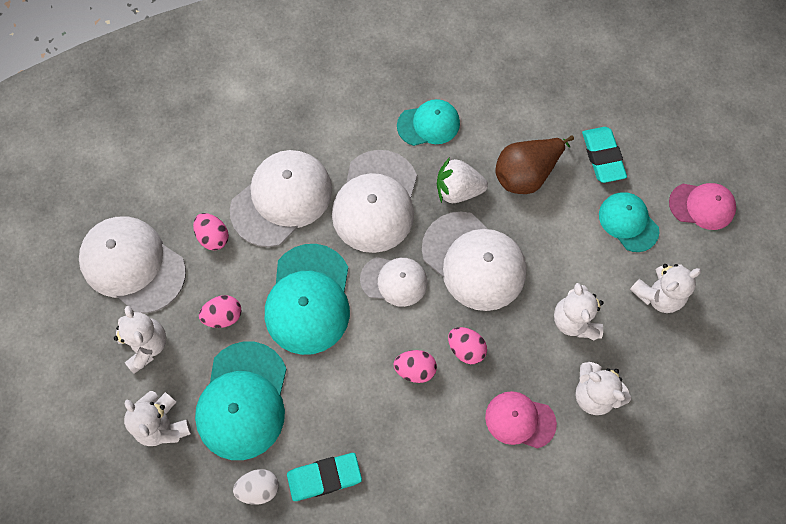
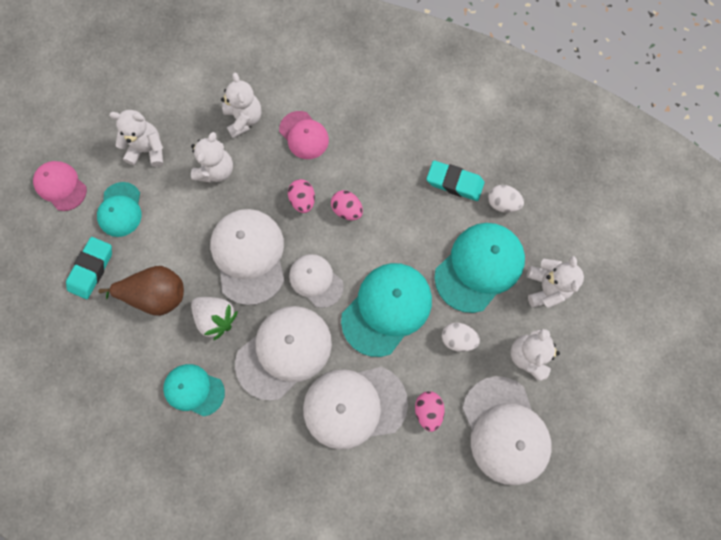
camera: 145 degrees left, 5 degrees up
pink egg [199,295,242,328] -> white egg [442,323,480,352]

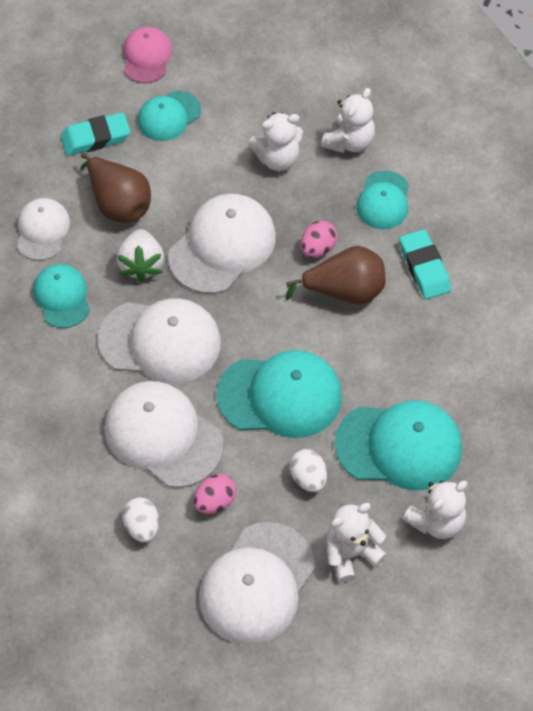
camera: 50 degrees right, 15 degrees down
white teddy bear [109,110,163,167] -> none
pink cap [279,111,329,159] -> turquoise cap [356,170,409,229]
white cap [289,254,344,308] -> white cap moved to [17,198,70,261]
pink egg [331,190,363,220] -> brown pear [285,246,385,304]
turquoise eraser [426,161,484,201] -> turquoise eraser moved to [399,229,451,299]
white egg [488,185,524,213] -> white egg moved to [122,497,159,542]

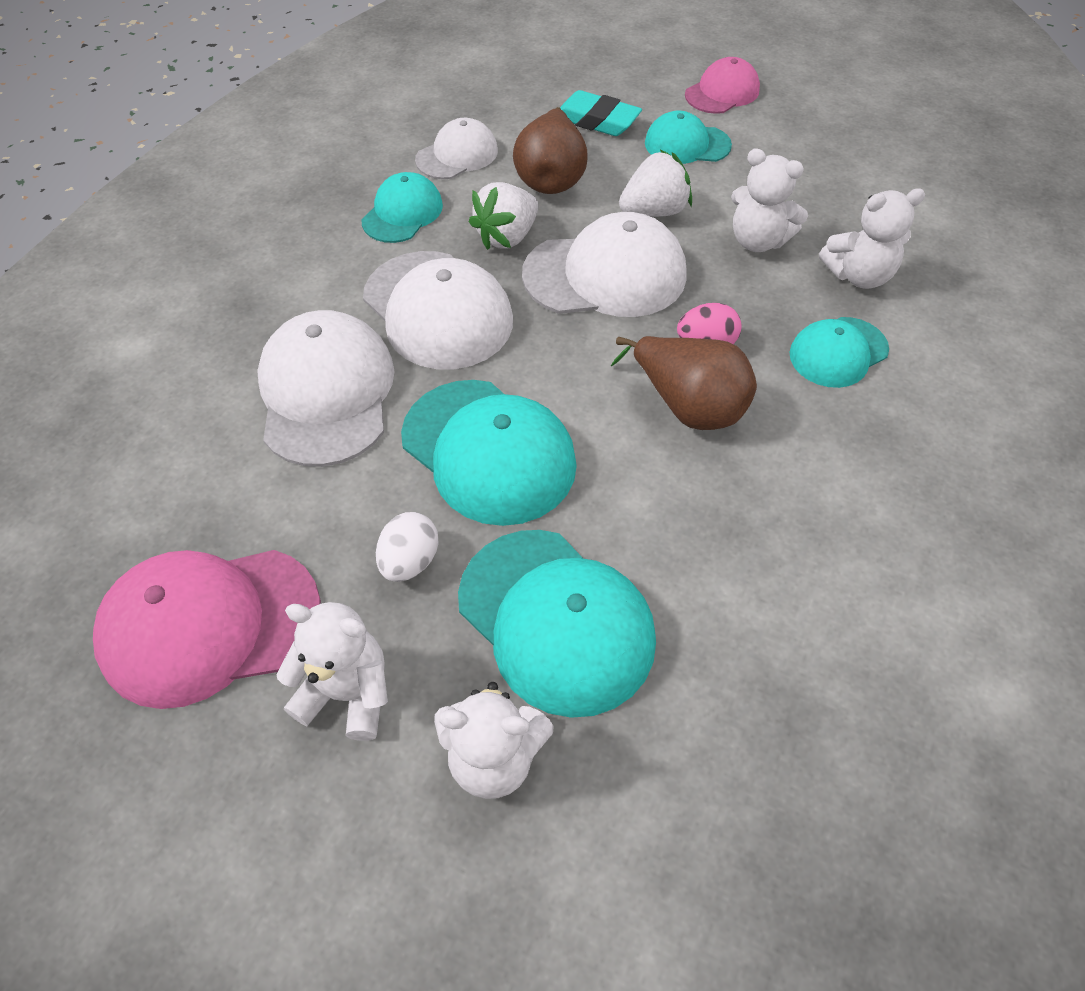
camera: 45 degrees right, 5 degrees down
white egg [122,497,159,542] -> none
pink egg [194,474,236,514] -> none
white cap [199,522,315,645] -> pink cap [93,550,321,709]
turquoise eraser [399,229,451,299] -> none
none -> white strawberry [619,150,692,217]

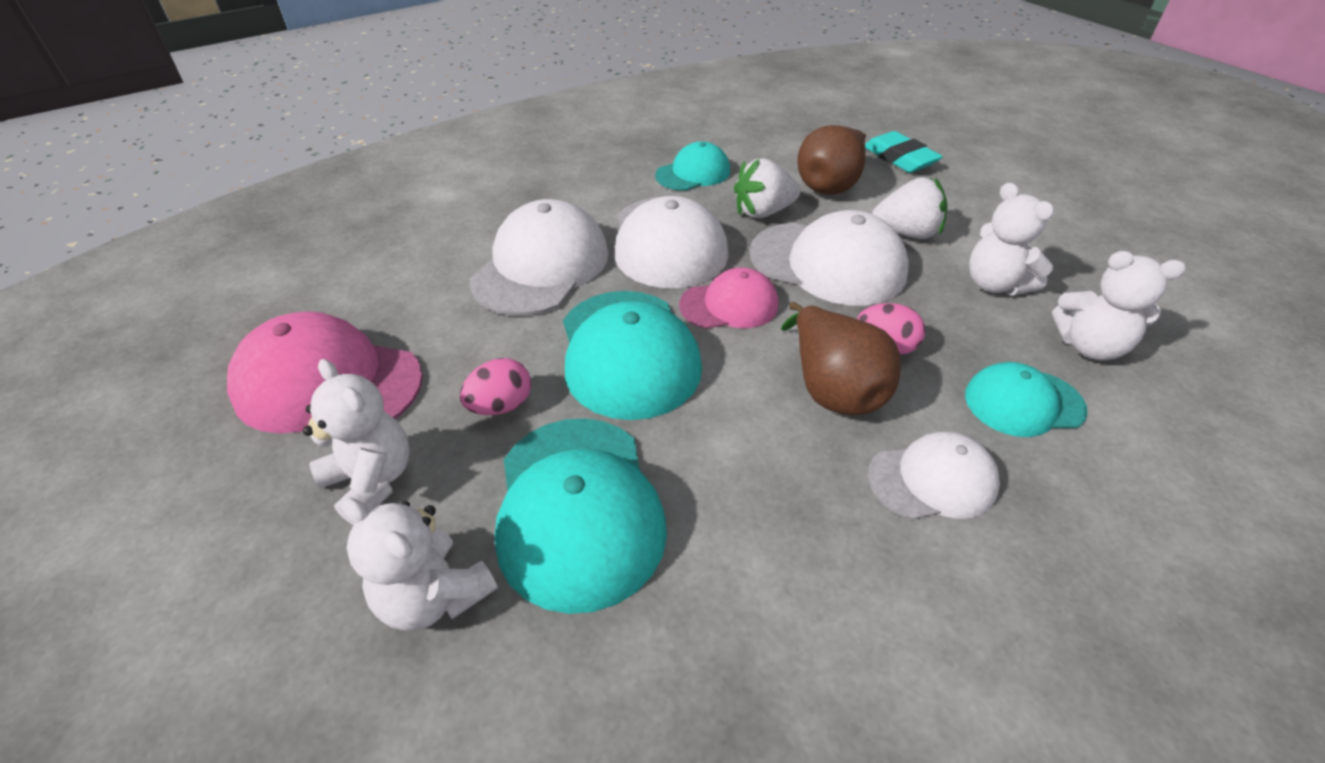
camera: 30 degrees right, 10 degrees down
white egg [376,512,439,582] -> pink egg [460,358,531,415]
white cap [415,118,498,179] -> white cap moved to [868,432,1000,520]
turquoise cap [645,111,732,164] -> none
pink cap [685,57,760,114] -> pink cap moved to [679,268,778,329]

